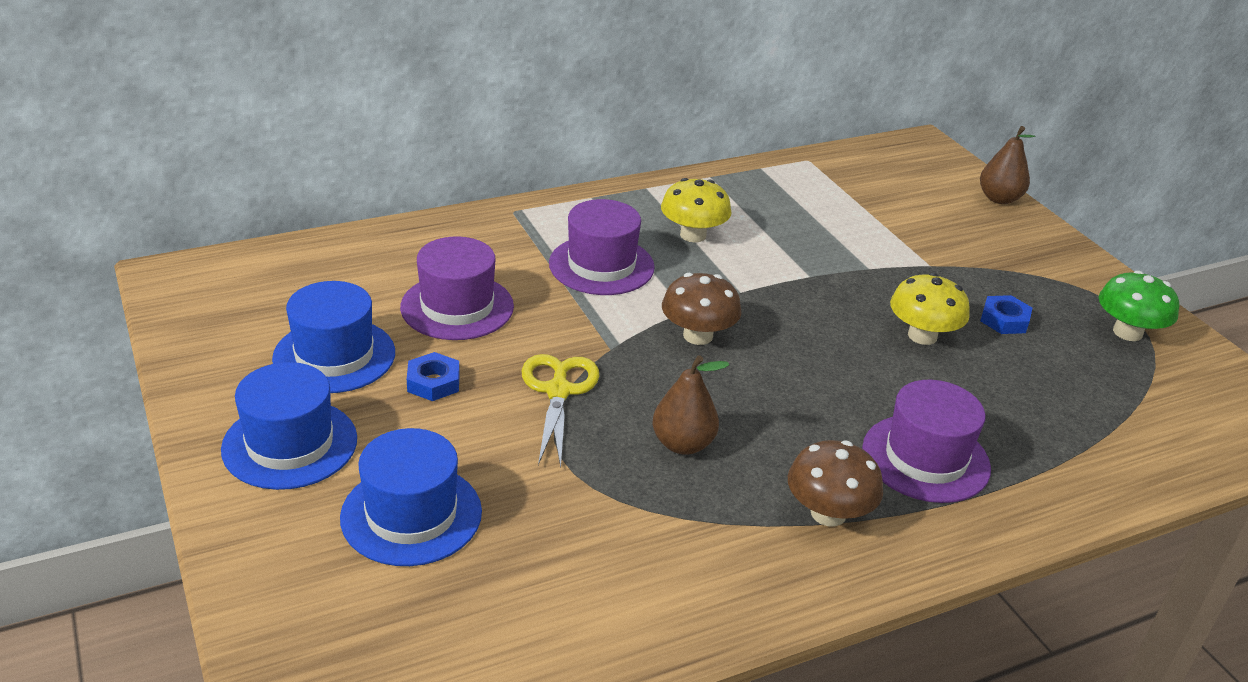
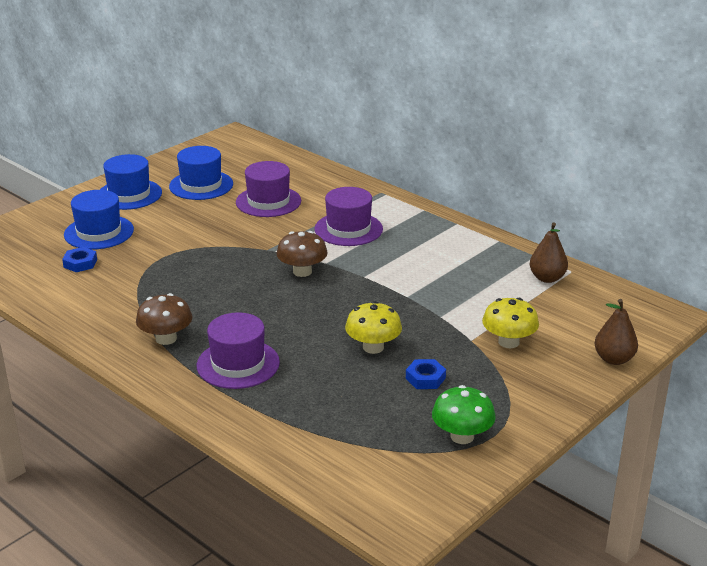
camera: 70 degrees right, 5 degrees down
blue nut [407,352,460,401] -> blue nut moved to [62,247,97,272]
yellow scissors [521,354,599,468] -> none
brown pear [652,355,729,455] -> brown pear moved to [530,222,568,283]
yellow mushroom [661,178,732,242] -> yellow mushroom moved to [482,298,539,348]

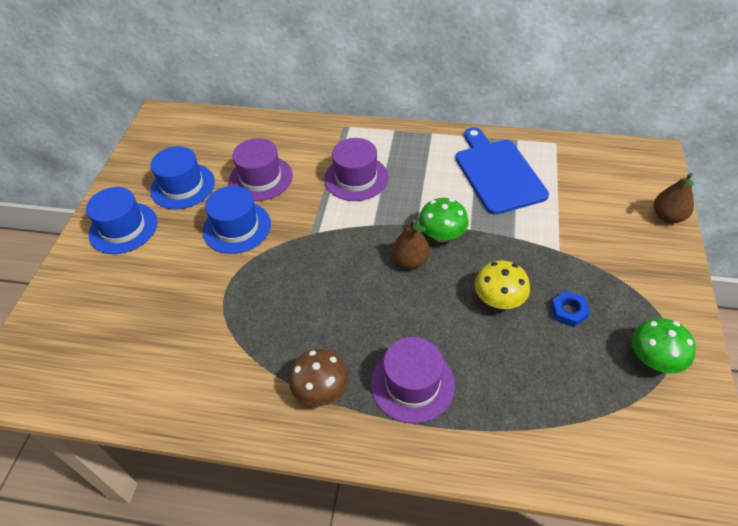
camera: 30 degrees left, 20 degrees up
blue nut [62,247,97,272] -> none
blue hat [64,190,134,249] -> blue hat moved to [203,186,271,254]
brown mushroom [276,231,328,277] -> none
yellow mushroom [482,298,539,348] -> none
brown pear [530,222,568,283] -> brown pear moved to [392,219,430,269]
none -> green mushroom [418,198,469,242]
none -> blue cutting board [455,127,549,215]

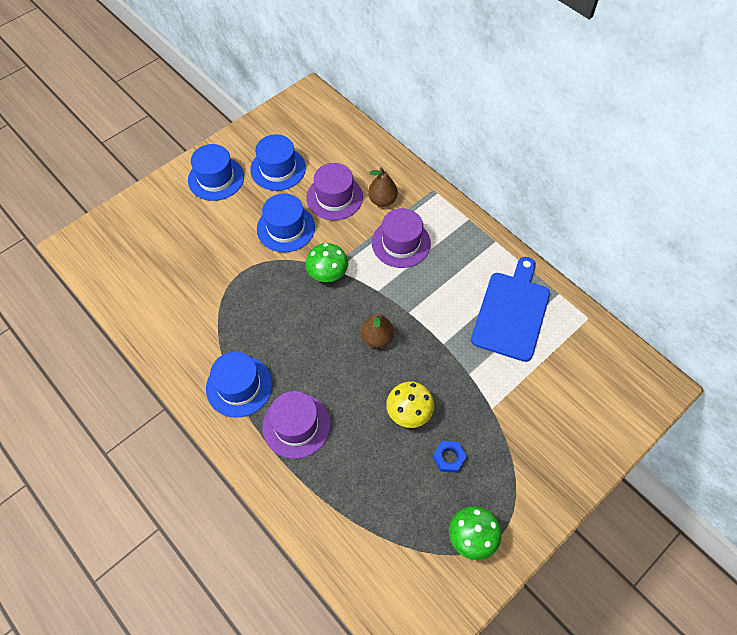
camera: 35 degrees right, 10 degrees up
brown mushroom [289,349,349,406] -> blue hat [206,351,272,418]
green mushroom [418,198,469,242] -> green mushroom moved to [305,243,348,282]
brown pear [654,173,694,223] -> brown pear moved to [368,167,398,207]

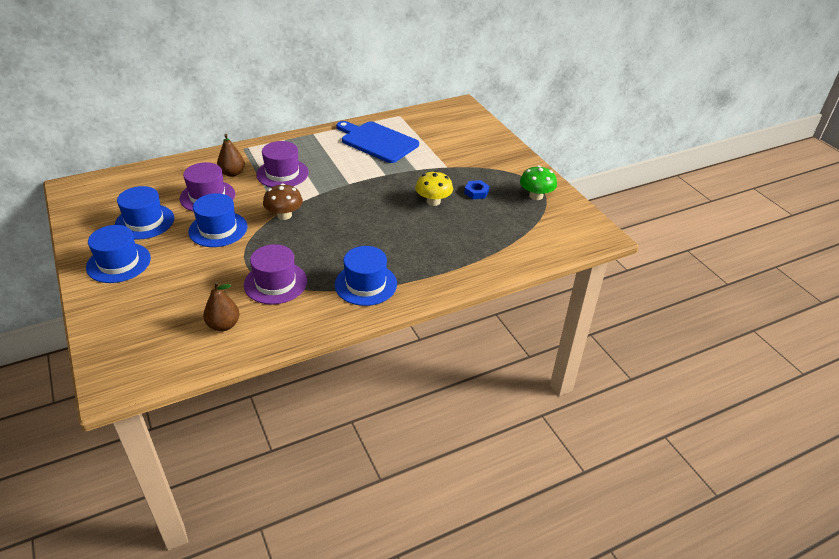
camera: 75 degrees left, 20 degrees down
purple hat [262,391,330,459] -> purple hat moved to [244,244,307,305]
green mushroom [305,243,348,282] -> brown mushroom [263,183,303,220]
brown pear [361,313,394,348] -> brown pear moved to [203,282,239,331]

